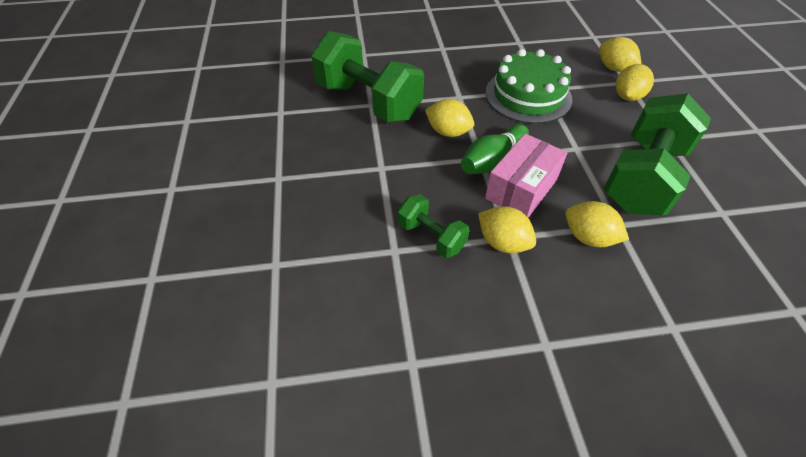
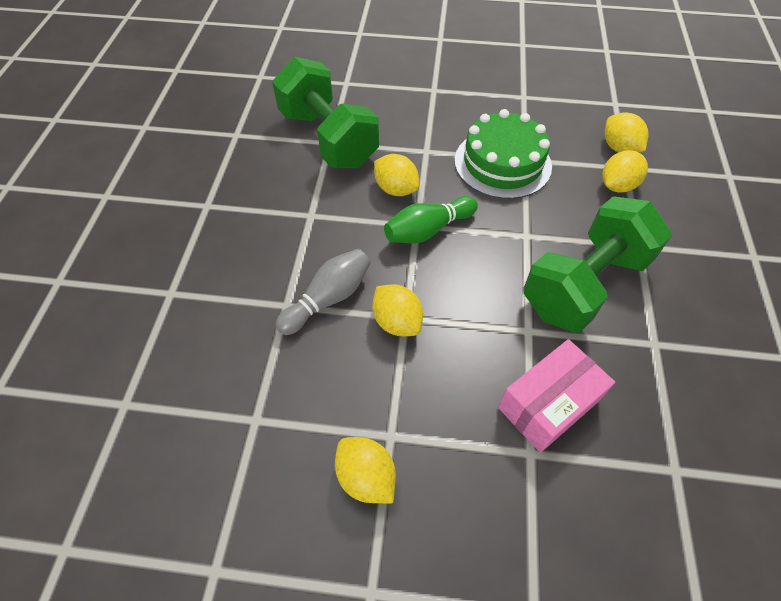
camera: 15 degrees right, 5 degrees up
green dumbbell [398,194,469,258] -> grey bowling pin [275,249,371,335]
pink box [485,133,567,218] -> pink box moved to [498,339,615,453]
yellow lemon [565,201,629,247] -> yellow lemon moved to [335,437,396,504]

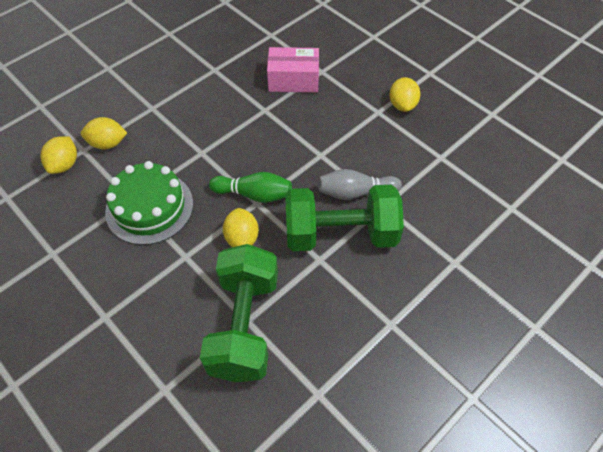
camera: 140 degrees left, 0 degrees up
yellow lemon [372,284,423,336] -> none
green dumbbell [523,196,672,333] -> green dumbbell moved to [285,185,404,251]

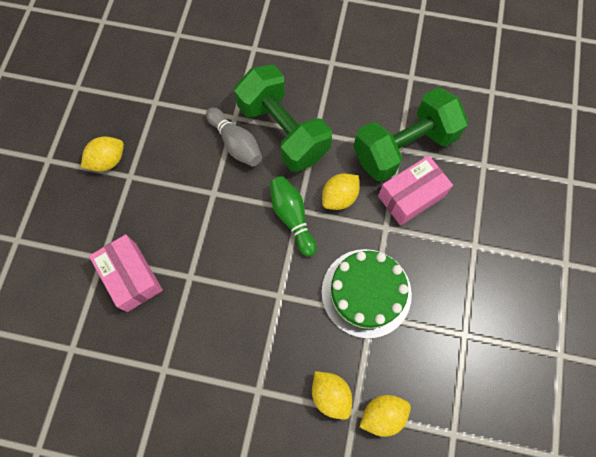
camera: 125 degrees left, 15 degrees up
none -> pink box [378,155,453,226]

